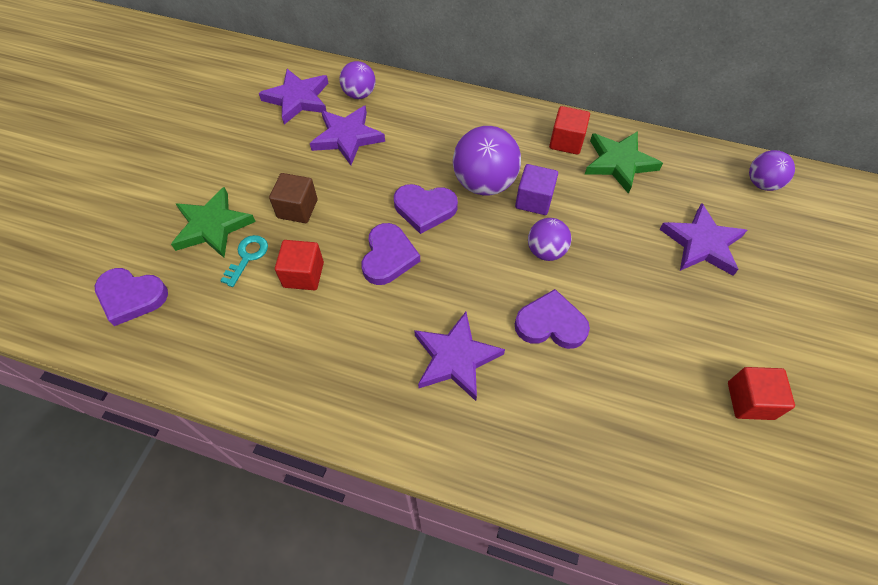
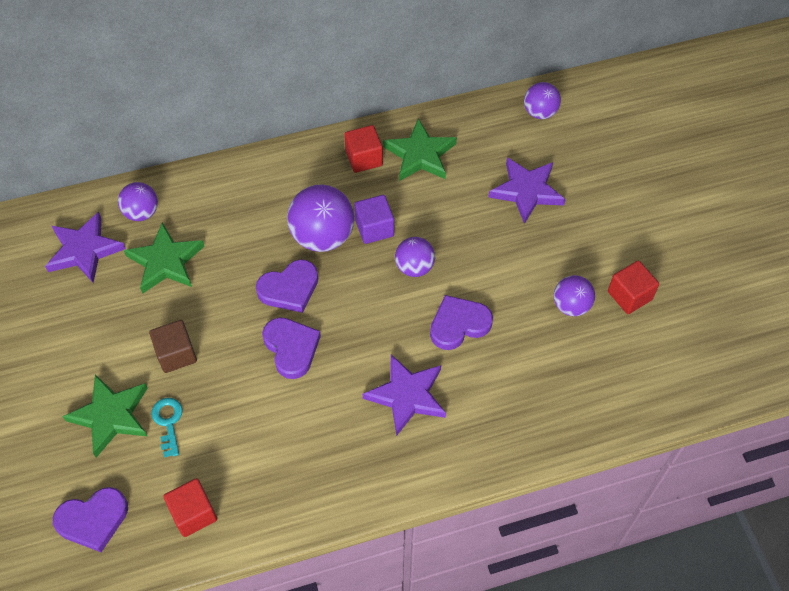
camera: 35 degrees left, 0 degrees up
red cube [275,240,324,290] -> red cube moved to [163,478,217,537]
purple star [310,105,385,165] -> green star [124,222,205,294]
none -> purple ball [554,275,595,316]

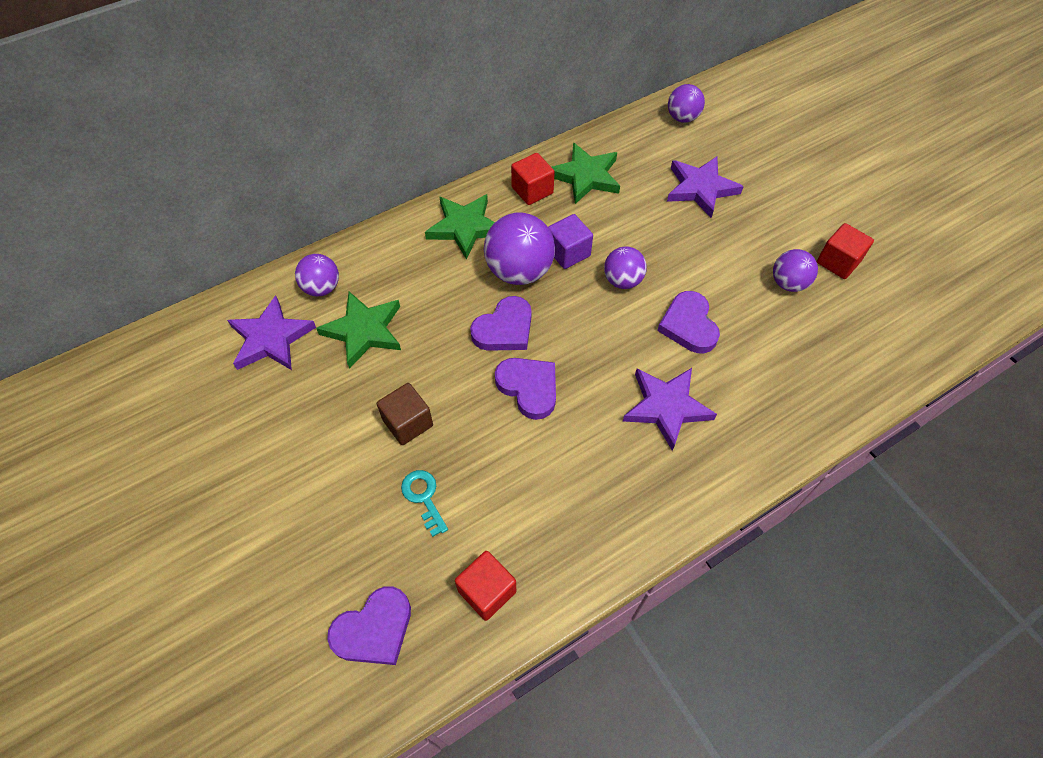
camera: 15 degrees left, 0 degrees up
green star [62,374,148,458] -> green star moved to [425,194,495,260]
purple heart [430,295,493,350] -> purple heart turned 60 degrees counterclockwise [657,291,720,353]

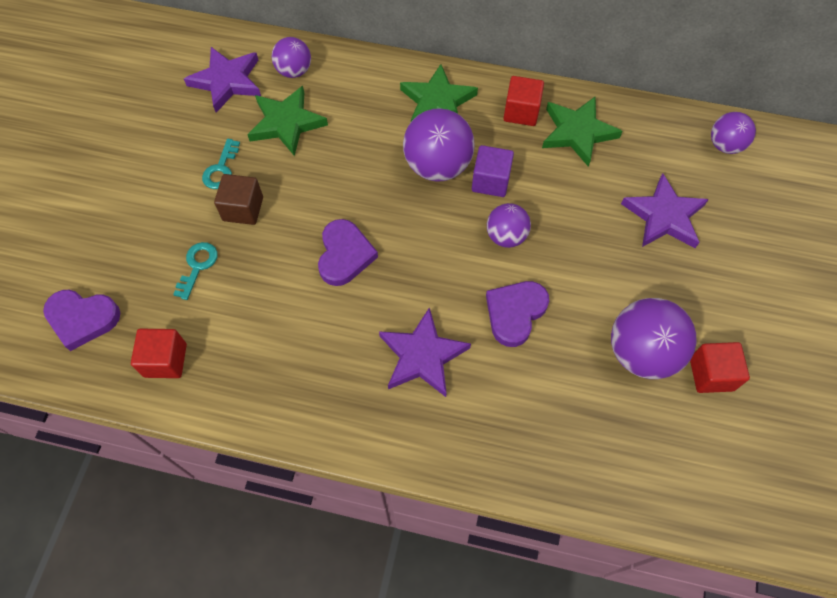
camera: 45 degrees right, 5 degrees up
purple heart [470,296,532,351] -> none
purple ball [773,249,818,292] -> purple ball [611,298,696,379], size x1.68
none -> turquoise key [202,139,240,189]

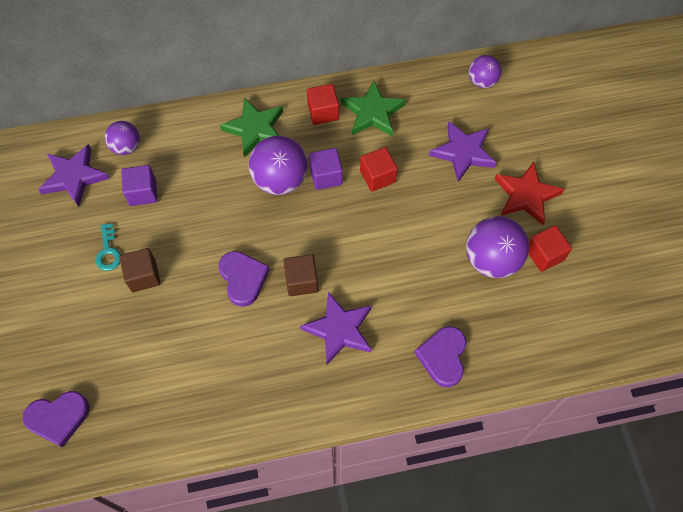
camera: 25 degrees left, 0 degrees up
red cube [131,329,187,378] -> red cube moved to [360,147,398,191]
turquoise key [173,242,218,300] -> none
green star [247,86,328,156] -> purple cube [121,165,158,206]
purple heart [486,281,549,347] -> purple heart moved to [415,326,467,387]
purple ball [487,203,531,248] -> none
none -> brown cube [283,254,318,296]
none -> red star [495,162,564,225]

